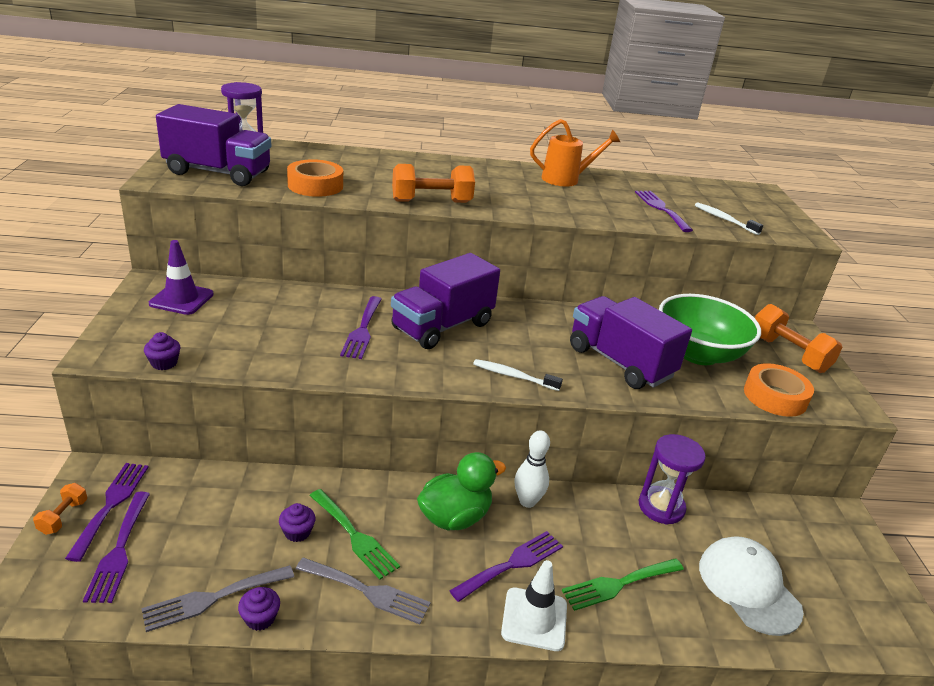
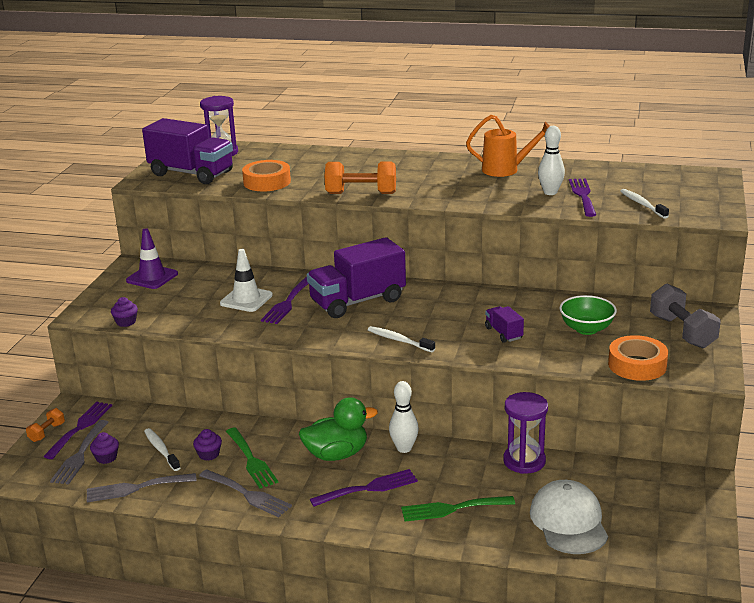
camera: 20 degrees right, 5 degrees down
purple fork [83,492,150,603] -> grey fork [50,420,109,484]
purple cupcake [238,587,280,631] -> purple cupcake moved to [90,432,119,464]
white traffic cone [501,560,567,651] -> white traffic cone moved to [220,249,273,312]
purple truck [570,296,692,389] -> purple truck [485,306,524,343], size x0.46
green bowl [659,294,761,365] -> green bowl [559,295,617,335], size x0.61
orange dumbbell [755,304,843,373] -> grey dumbbell [650,284,721,348]
none -> white toothbrush [144,428,180,471]
none -> white bowling pin [538,126,565,195]

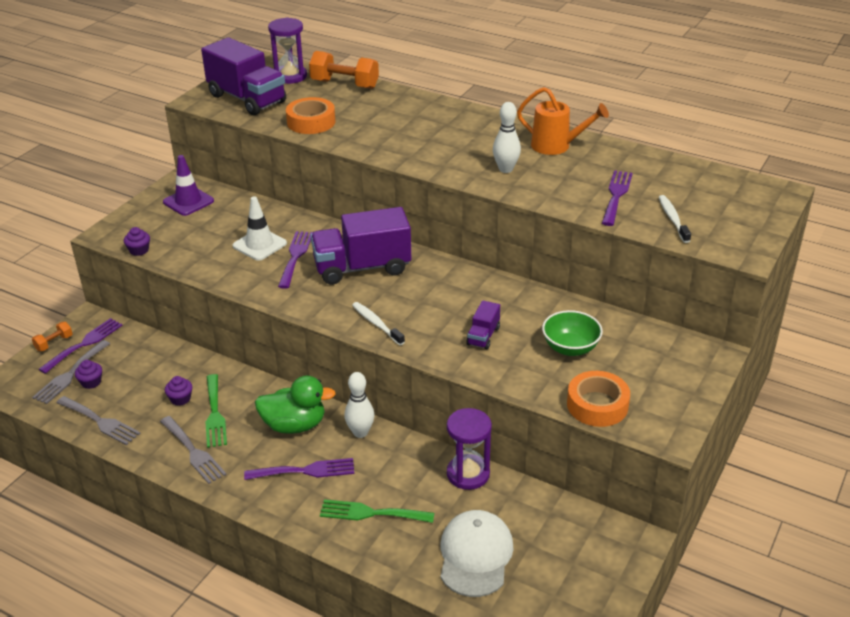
camera: 15 degrees right, 10 degrees up
grey fork [87,473,197,502] -> grey fork turned 150 degrees counterclockwise [56,396,141,445]
white toothbrush [144,428,180,471] -> none
purple fork [261,277,309,324] -> purple fork turned 150 degrees clockwise [278,231,313,289]
orange dumbbell [324,161,396,194] -> orange dumbbell moved to [309,51,379,89]
purple truck [485,306,524,343] -> purple truck turned 150 degrees counterclockwise [466,300,500,350]
white bowling pin [538,126,565,195] -> white bowling pin moved to [493,102,521,173]
grey dumbbell [650,284,721,348] -> none

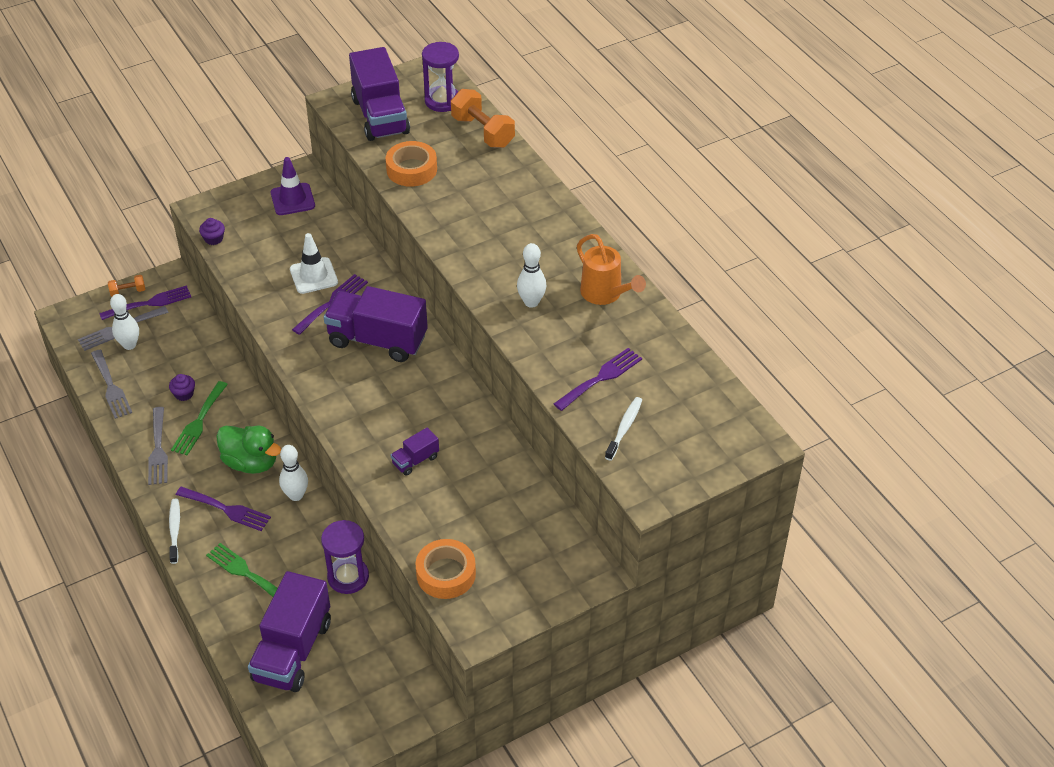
camera: 30 degrees right, 10 degrees up
purple cupcake [75,360,102,389] -> white bowling pin [110,294,139,350]
white toothbrush [352,302,405,345] -> white toothbrush moved to [169,498,180,564]
white cap [441,510,513,597] -> purple truck [248,571,331,692]
green bowl [542,310,603,356] -> none

